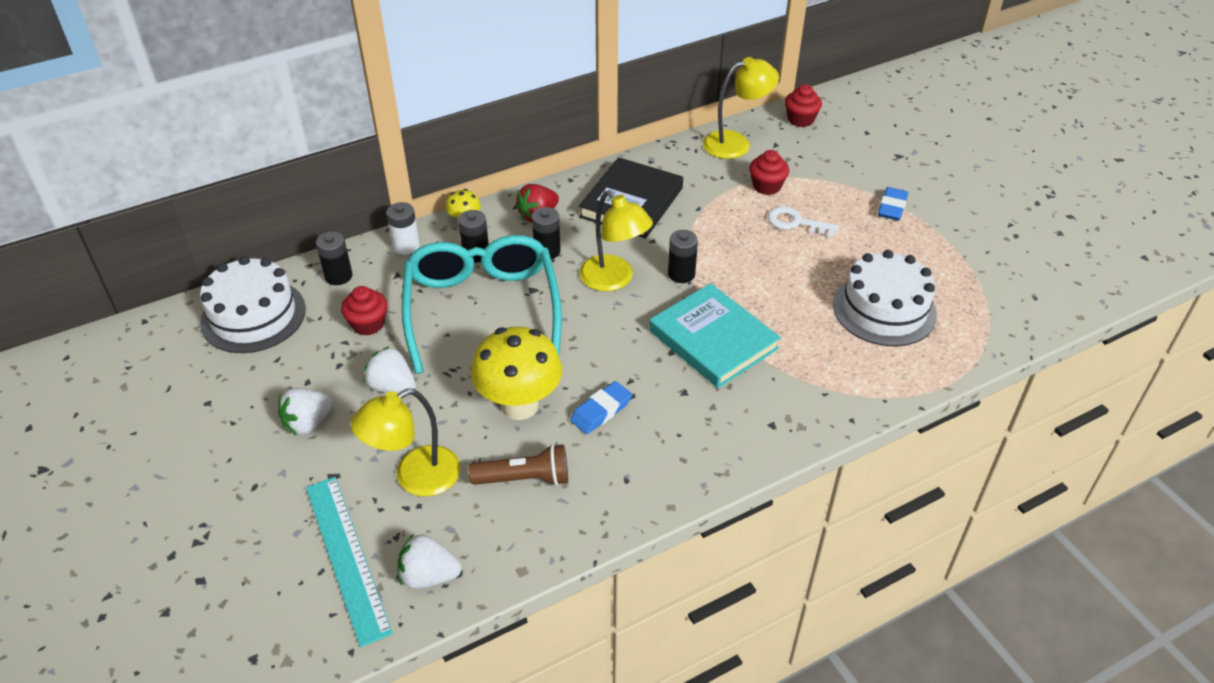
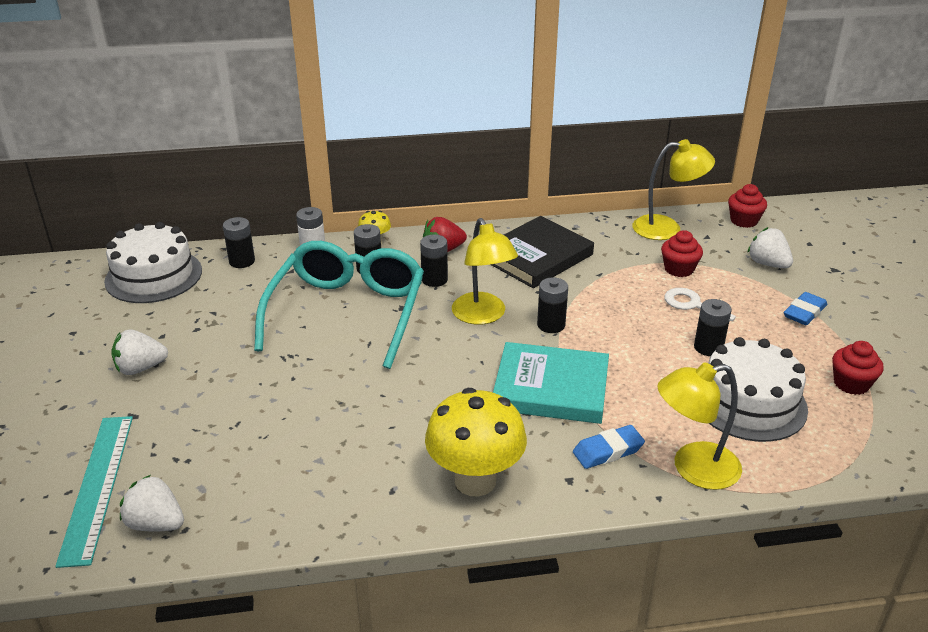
camera: 20 degrees right, 10 degrees down
red cupcake [341,286,387,336] -> red cupcake moved to [832,341,884,395]
yellow lamp [351,388,461,497] -> yellow lamp moved to [657,362,742,490]
white strawberry [364,346,416,394] -> white strawberry moved to [747,227,793,268]
brown flashlight [469,444,568,486] -> none
yellow mushroom [471,327,562,420] -> yellow mushroom moved to [425,388,527,497]
blue eraser [570,381,632,434] -> blue eraser moved to [573,425,645,469]
turquoise book [649,283,781,388] -> turquoise book turned 60 degrees counterclockwise [493,342,609,424]
none -> black battery [694,299,732,356]

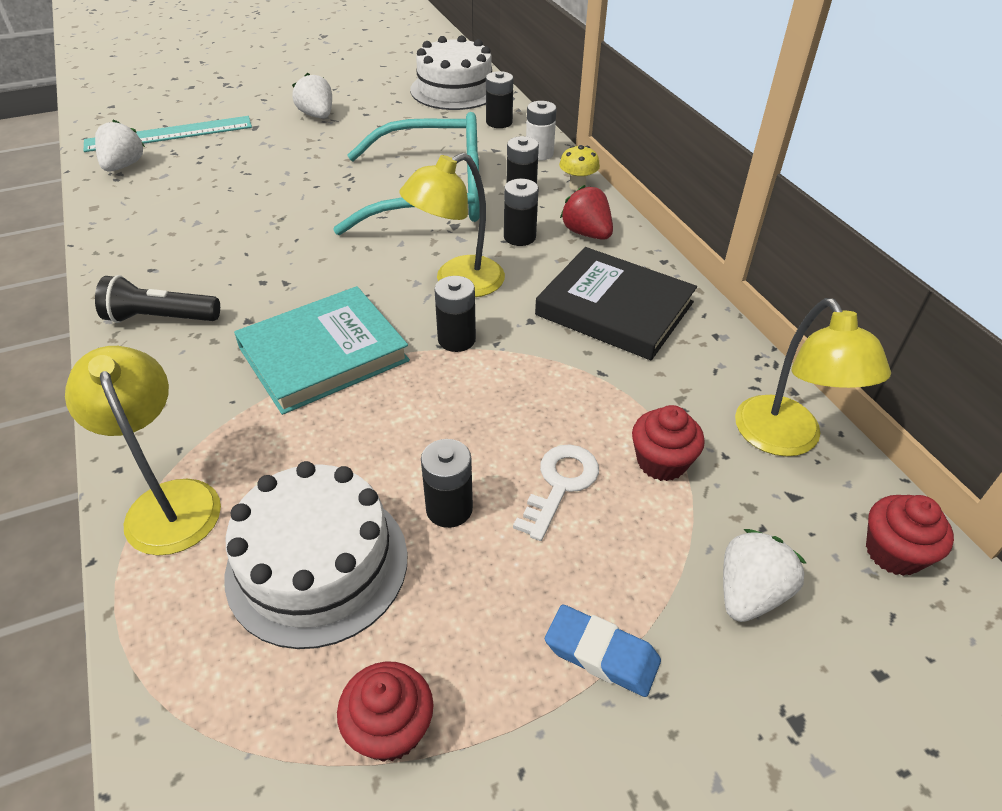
camera: 75 degrees right, 10 degrees up
yellow mushroom [425,388,527,497] -> black flashlight [95,275,220,323]
turquoise book [493,342,609,424] -> turquoise book turned 60 degrees clockwise [234,286,410,415]
blue eraser [573,425,645,469] -> none

